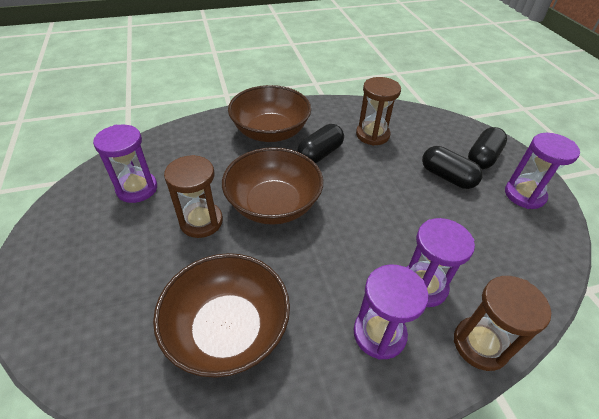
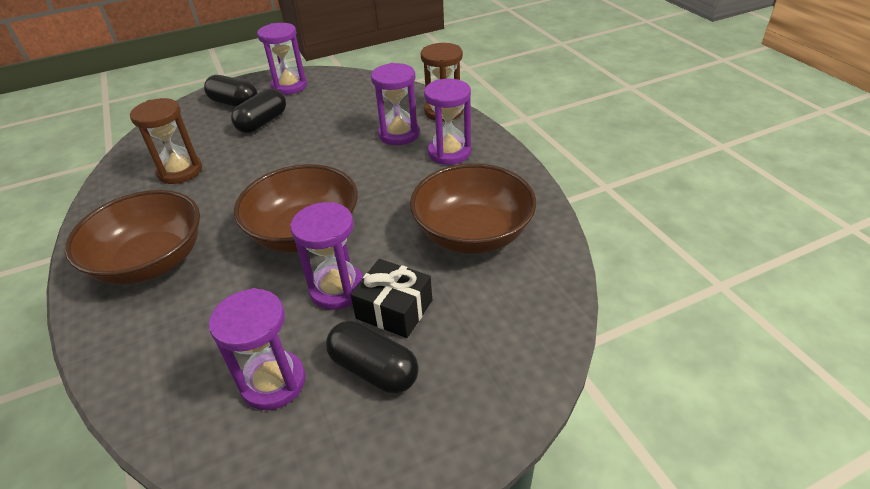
camera: 95 degrees left, 5 degrees down
brown hourglass [164,155,223,238] -> purple hourglass [290,202,363,310]
black capsule [297,124,344,163] -> black capsule moved to [326,321,419,394]
none -> black gift [350,259,432,338]

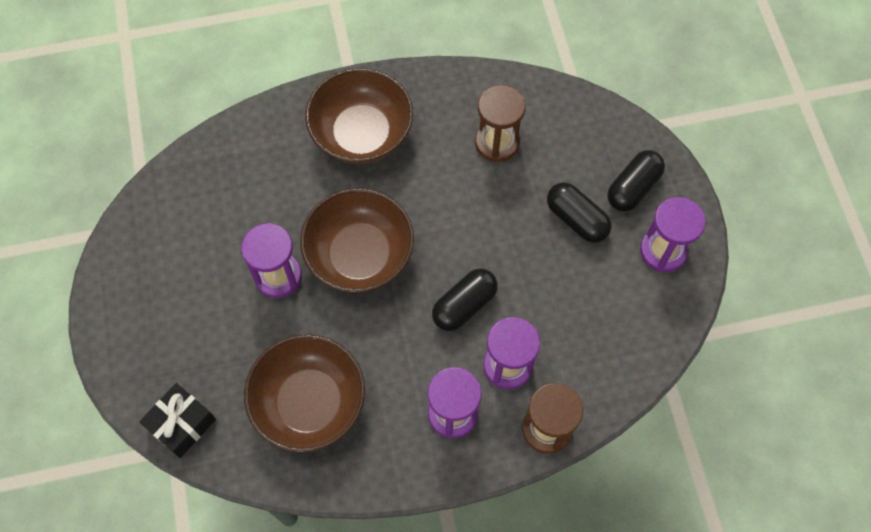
camera: 100 degrees right, 25 degrees up
purple hourglass [209,288,305,410] -> none
black capsule [326,321,419,394] -> black capsule moved to [432,268,498,331]
black gift [350,259,432,338] -> black gift moved to [139,383,216,458]

